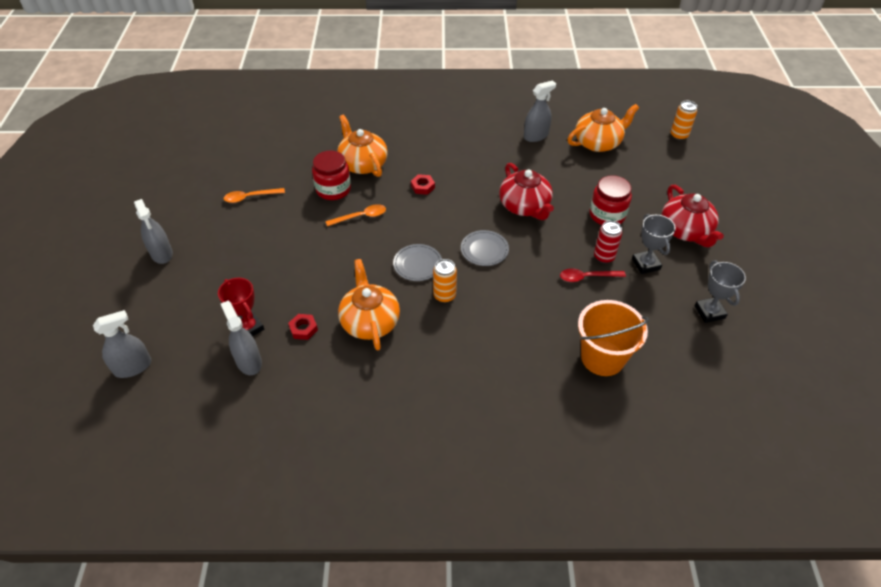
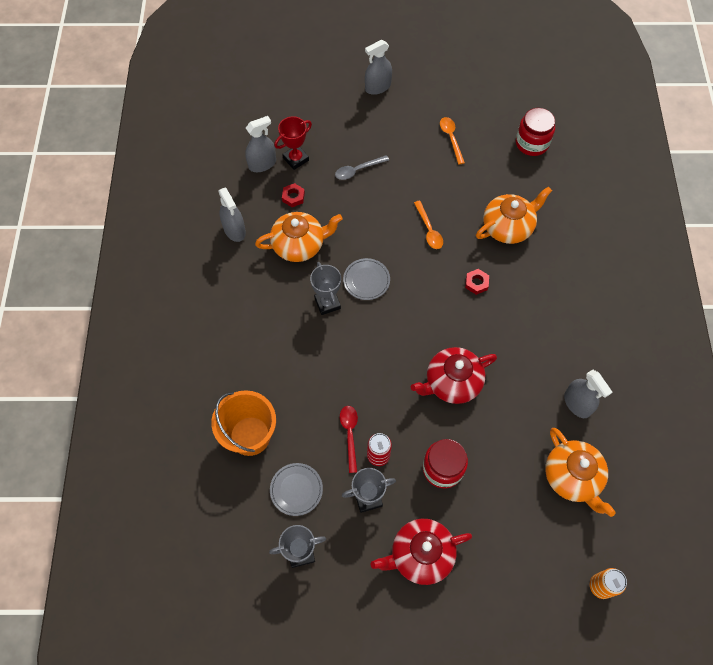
camera: 90 degrees right, 15 degrees up
grey spray bottle [93,310,151,378] -> grey spray bottle moved to [218,188,246,242]
red jar [312,151,351,200] -> red jar moved to [516,108,555,156]
orange can [433,259,457,303] -> grey trophy [310,262,341,315]
grey plate [461,230,509,266] -> grey plate moved to [270,463,323,516]
none -> grey spoon [335,155,389,180]

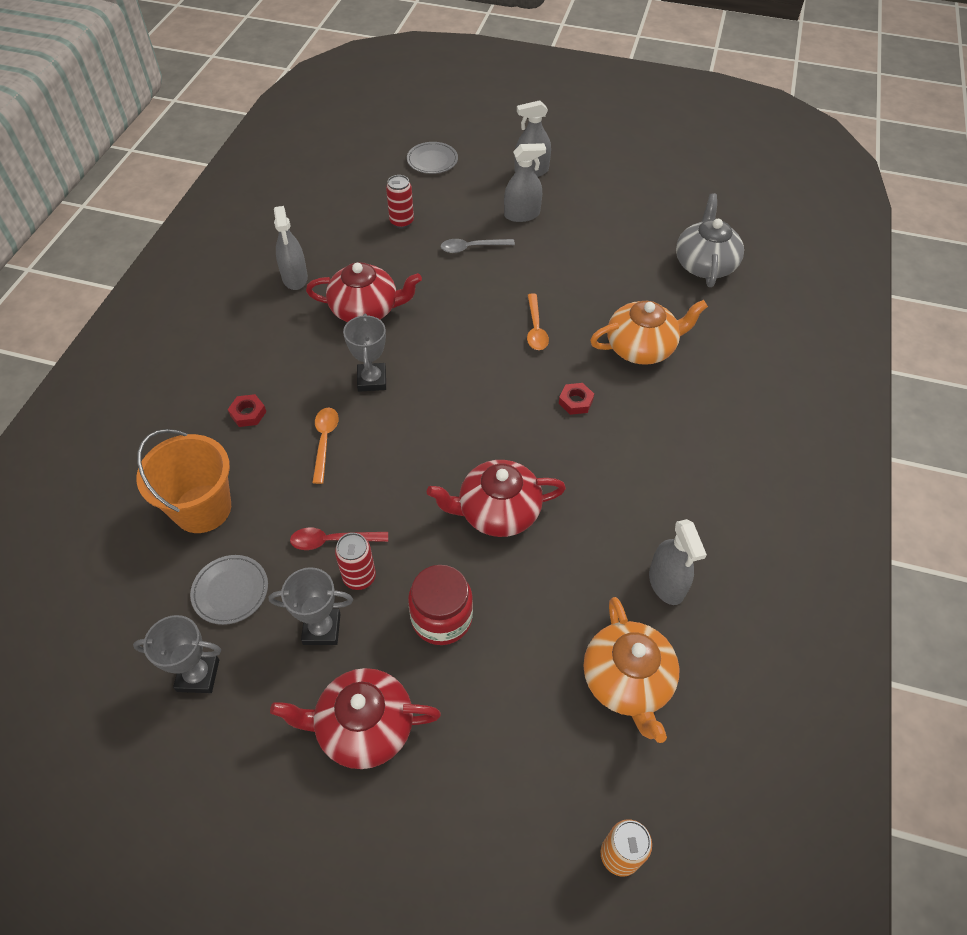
camera: 15 degrees right, 10 degrees down
grey spray bottle [245,116,276,172] -> grey spray bottle moved to [504,143,546,222]
orange teapot [255,212,343,262] -> red teapot [306,262,422,322]
red trophy [274,116,312,170] -> red can [386,175,414,228]
red nut [282,183,305,207] -> red nut moved to [228,394,266,427]
red spoon [340,406,358,473] -> red spoon turned 105 degrees counterclockwise [290,527,388,550]
grey plate [343,258,390,300] -> grey plate moved to [407,142,458,174]
orange spoon [440,117,465,164] -> orange spoon moved to [312,408,339,484]
red jar [516,108,555,156] -> grey teapot [676,193,744,287]

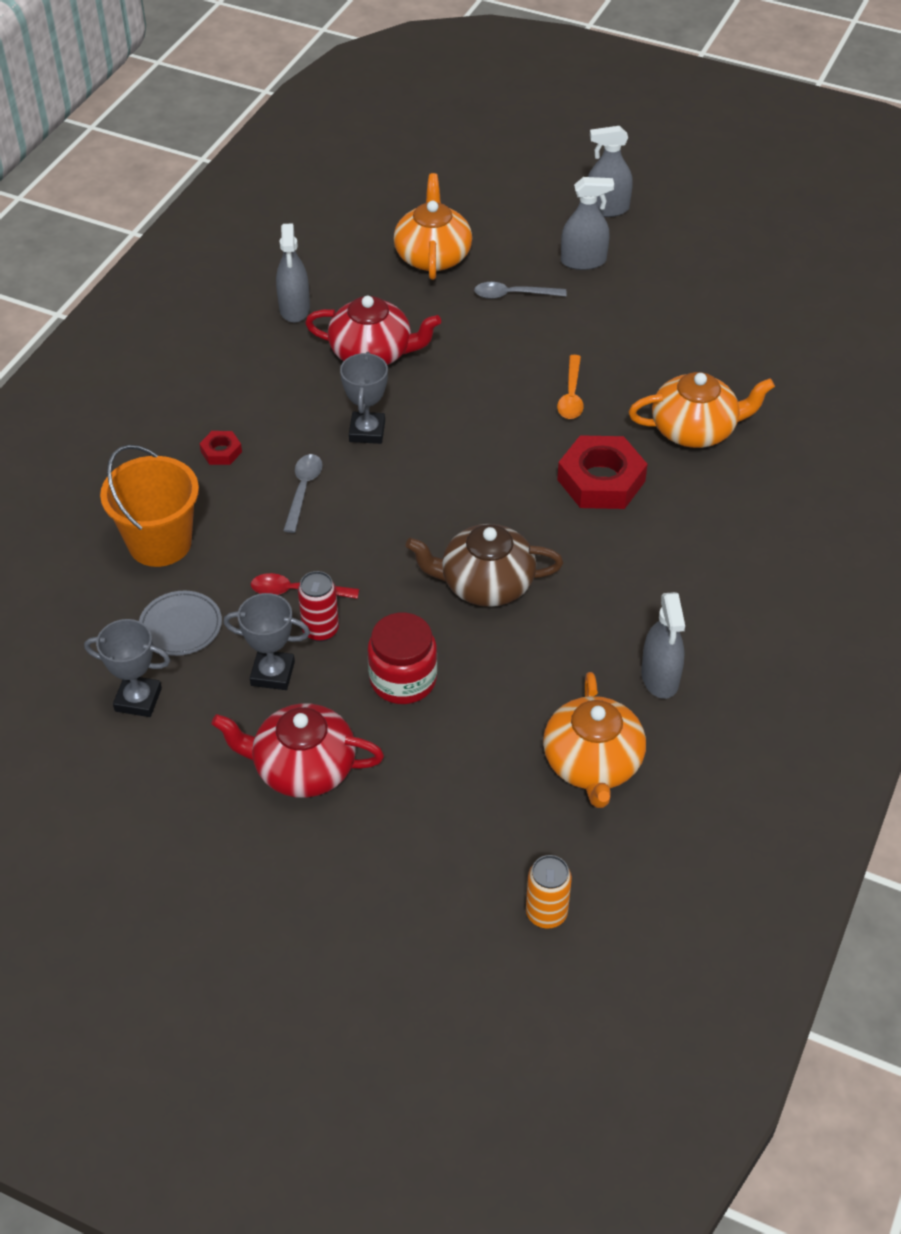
camera: 10 degrees right, 5 degrees down
orange spoon [312,408,339,484] -> grey spoon [283,454,323,533]
red can [386,175,414,228] -> orange teapot [394,173,472,280]
grey plate [407,142,458,174] -> none
red teapot [427,460,566,537] -> brown teapot [406,524,563,607]
red nut [559,383,594,415] -> red nut [557,435,648,509], size x2.09
grey teapot [676,193,744,287] -> none

